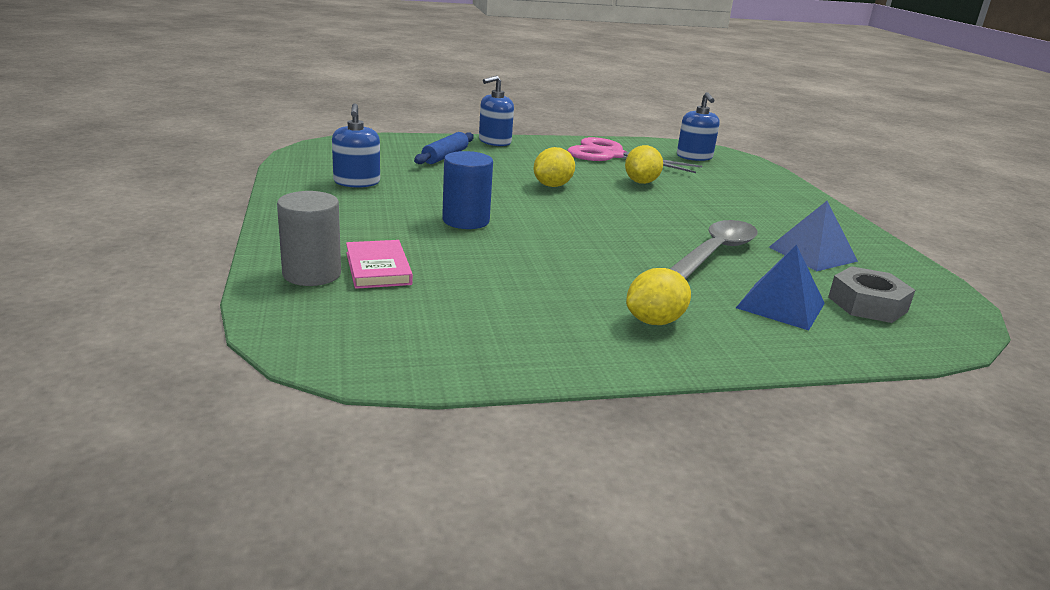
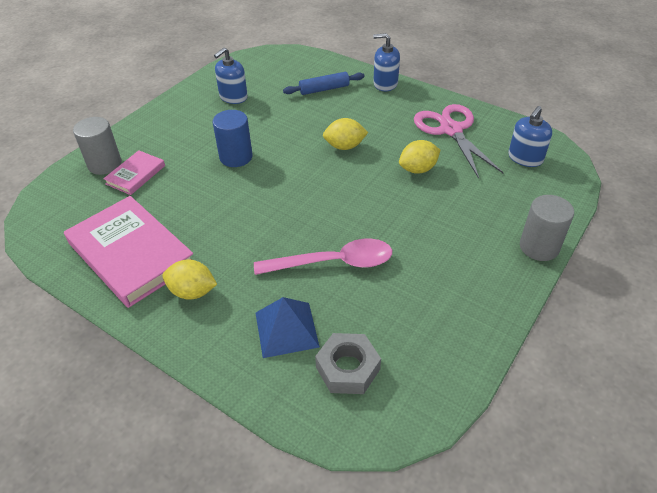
camera: 50 degrees right, 20 degrees up
grey spoon [670,220,758,279] -> pink spoon [254,239,392,275]
blue pyramid [769,201,858,271] -> none
none -> pink book [64,196,193,308]
none -> grey cylinder [520,195,574,261]

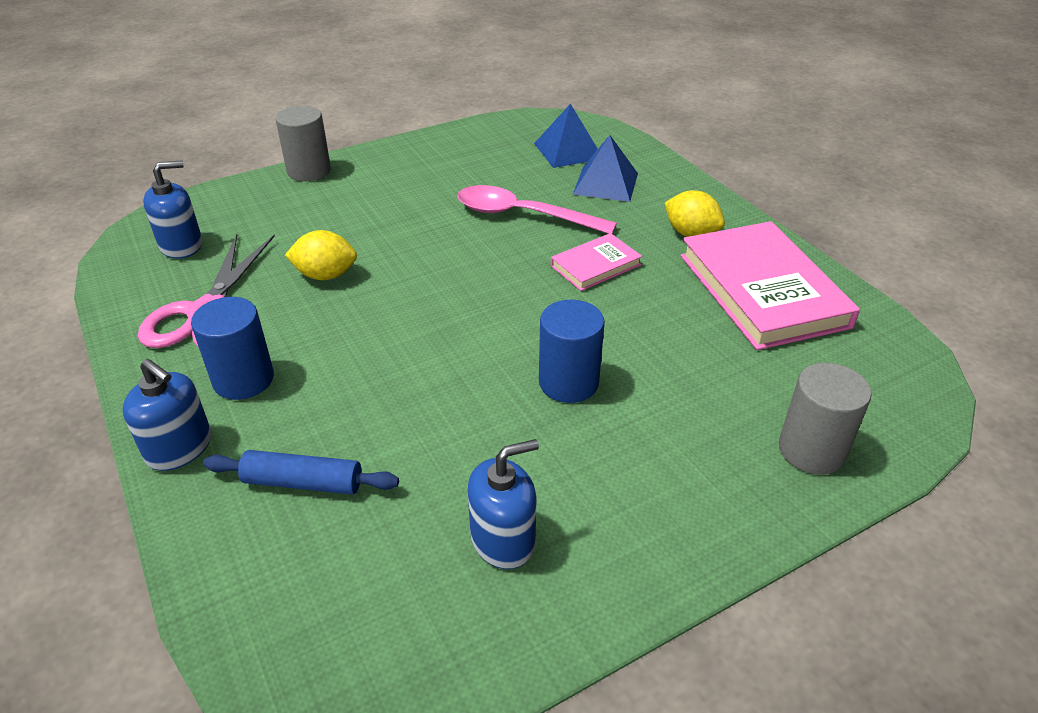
camera: 155 degrees left, 5 degrees down
pink book [103,150,165,195] -> pink book moved to [551,233,642,291]
grey nut [315,333,381,394] -> blue pyramid [534,103,598,168]
yellow lemon [323,118,368,150] -> none
none -> blue cylinder [191,297,274,400]

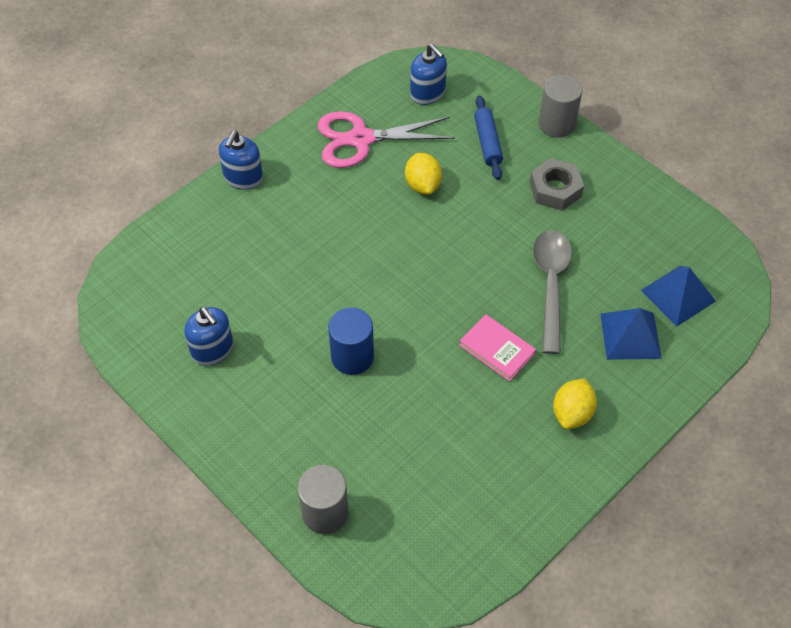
camera: 75 degrees right, 15 degrees up
blue cylinder [191,297,274,400] -> none
blue rolling pin [203,450,399,495] -> blue rolling pin moved to [474,96,503,180]
pink spoon [457,185,617,234] -> grey spoon [533,230,572,354]
pink book [680,221,860,350] -> none
none -> grey nut [530,158,584,211]

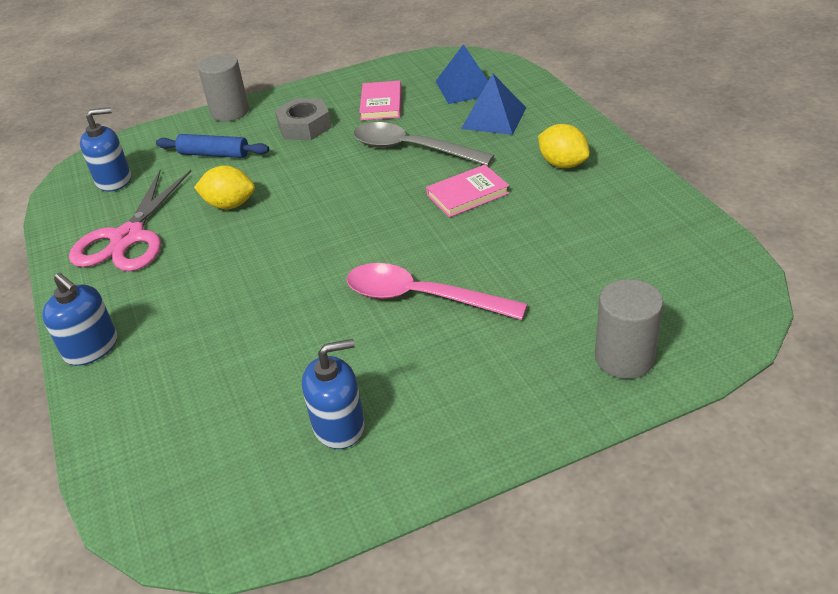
camera: 65 degrees left, 15 degrees down
blue cylinder [328,307,374,375] -> pink spoon [346,263,527,320]
none -> pink book [359,81,402,120]

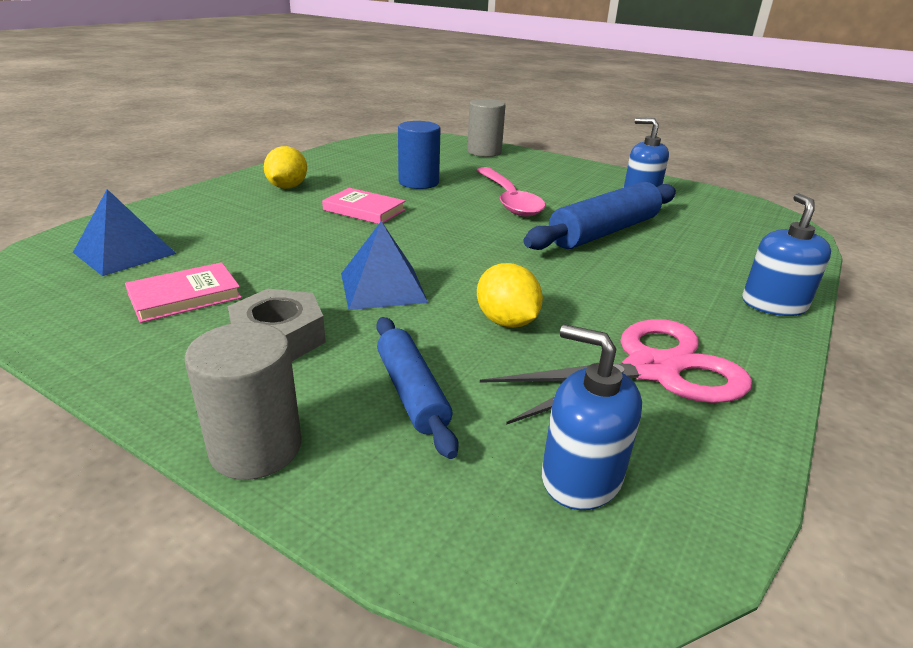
camera: 130 degrees left, 10 degrees down
grey spoon [353,122,494,166] -> none
blue pyramid [461,73,526,135] -> blue pyramid moved to [341,221,428,310]
none -> blue cylinder [398,121,441,189]
none -> blue rolling pin [523,182,676,250]

